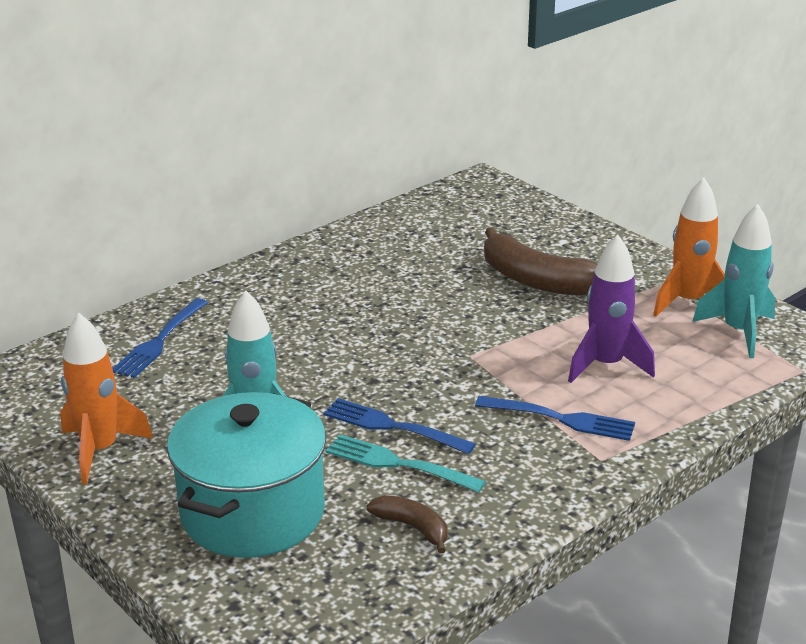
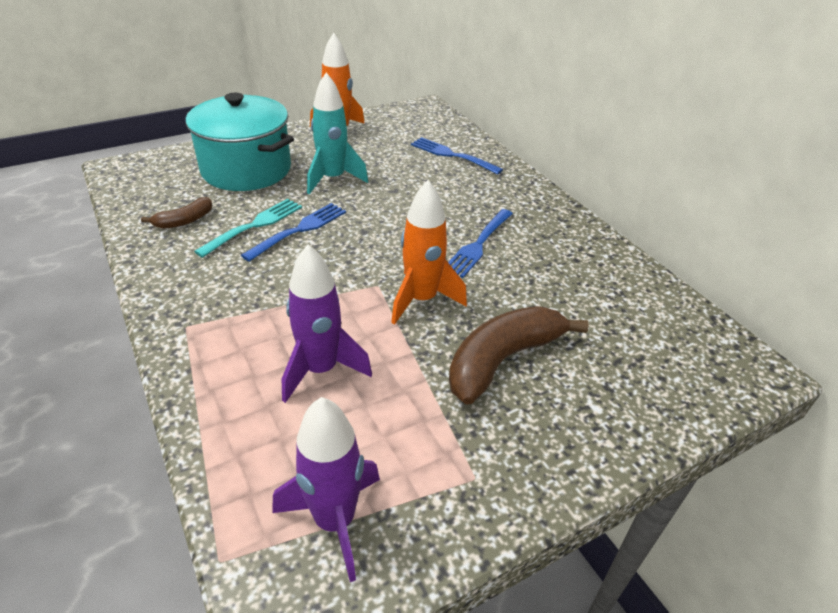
camera: 100 degrees right, 10 degrees up
blue fork [475,396,635,441] -> blue fork moved to [448,209,513,278]
orange rocket [653,177,725,317] -> orange rocket moved to [391,180,467,325]
turquoise rocket [692,204,775,358] -> purple rocket [273,397,380,582]

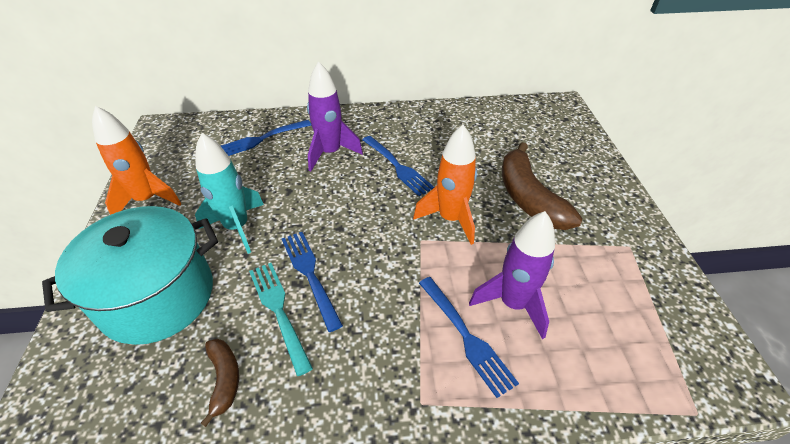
camera: 65 degrees left, 5 degrees up
purple rocket [273,397,380,582] -> purple rocket moved to [307,61,363,171]
none -> blue fork [419,277,519,398]

